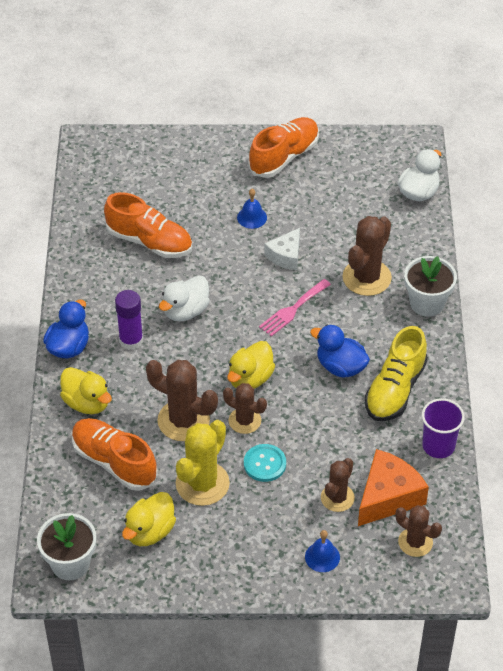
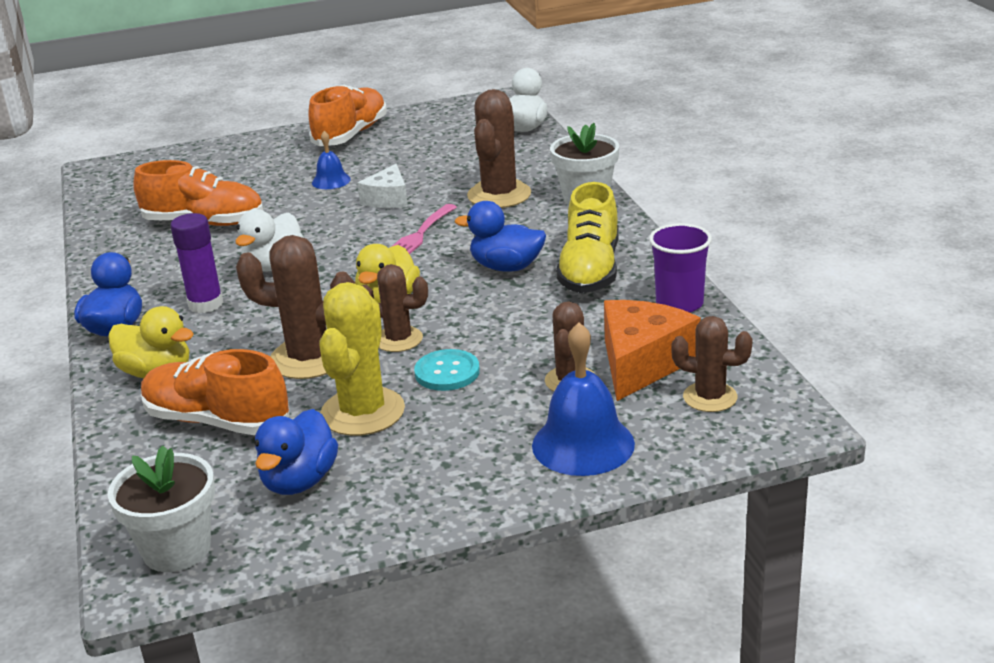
camera: 15 degrees left, 20 degrees down
yellow duck [122,492,176,546] -> blue duck [254,409,338,495]
blue bell [305,530,340,572] -> blue bell [532,322,635,476], size x1.81

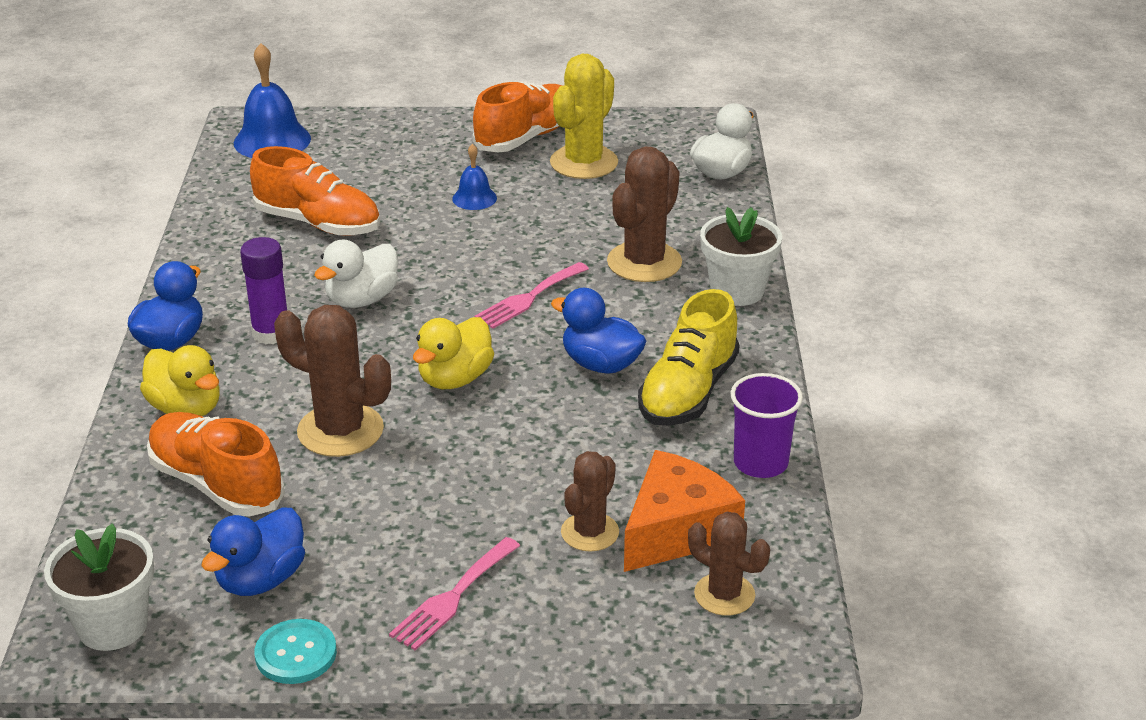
camera: 15 degrees right, 5 degrees up
yellow cactus [319,282,405,436] -> yellow cactus moved to [550,54,618,179]
white cheese [357,164,408,208] -> none
brown cactus [362,264,428,352] -> none
turquoise button [414,349,480,391] -> turquoise button moved to [255,619,337,684]
blue bell [532,322,635,476] -> blue bell moved to [234,43,311,158]
none -> pink fork [389,537,520,650]

